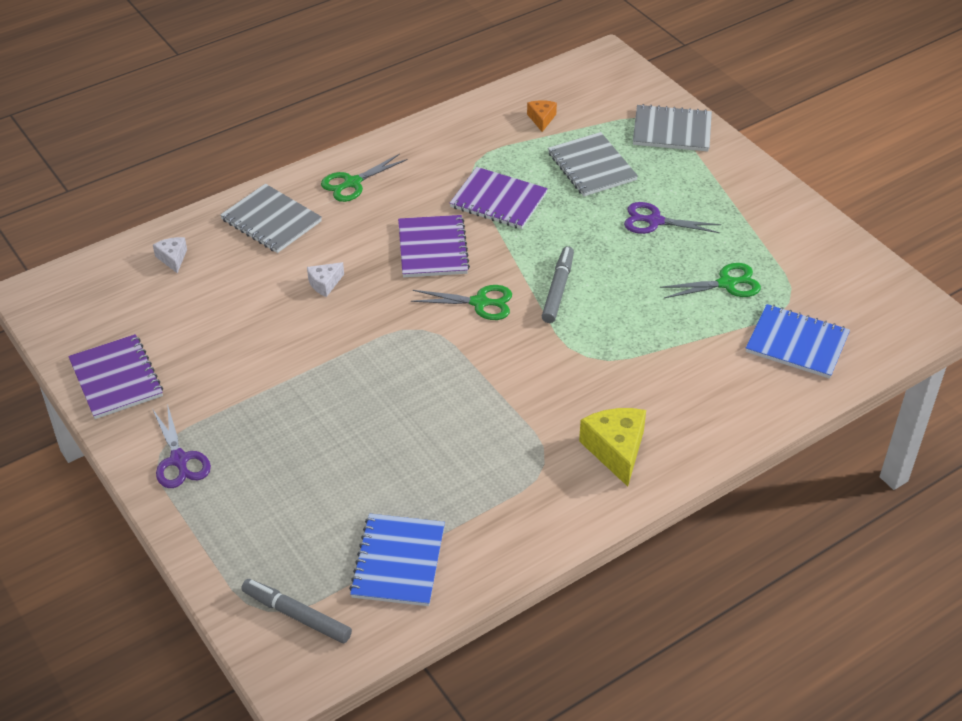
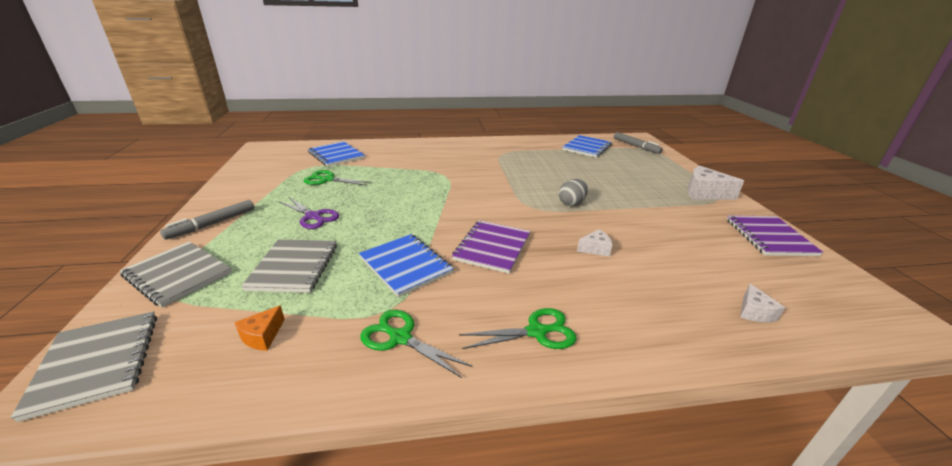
camera: 155 degrees left, 15 degrees down
purple scissors [153,404,211,488] -> white cheese [687,165,744,200]
grey notebook [220,184,322,253] -> grey notebook moved to [11,311,157,422]
green scissors [411,285,512,320] -> green scissors moved to [360,310,472,378]
purple notebook [450,167,548,229] -> blue notebook [359,234,454,297]
grey marker [542,246,574,323] -> grey marker moved to [160,200,254,240]
yellow cheese [579,408,646,486] -> none
none -> grey egg [559,179,588,206]

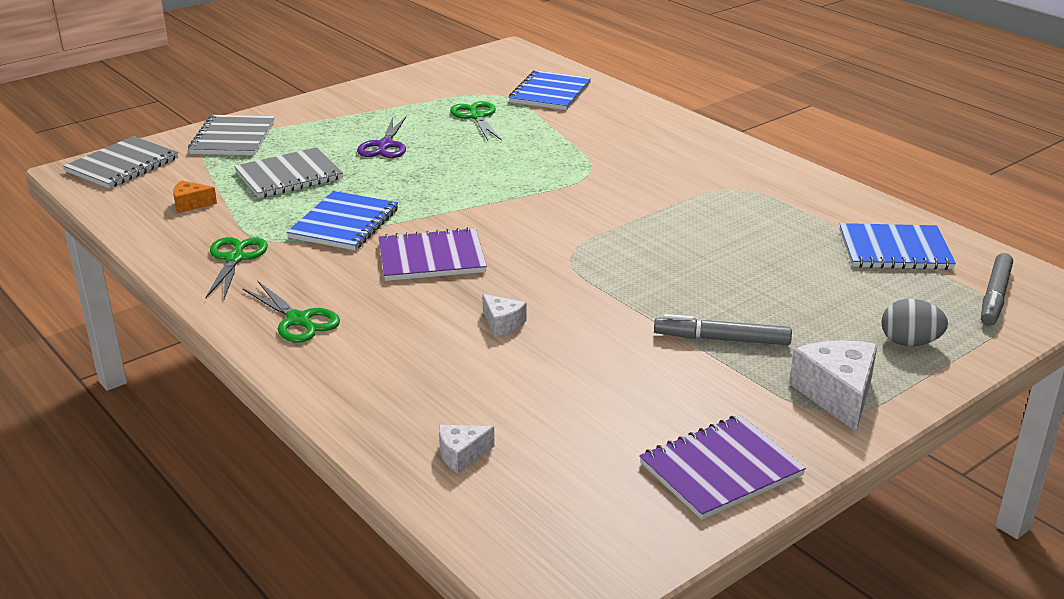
camera: 60 degrees right, 0 degrees up
grey marker [160,200,254,240] -> grey marker moved to [654,314,792,345]
grey egg [559,179,588,206] -> grey egg moved to [881,299,948,346]

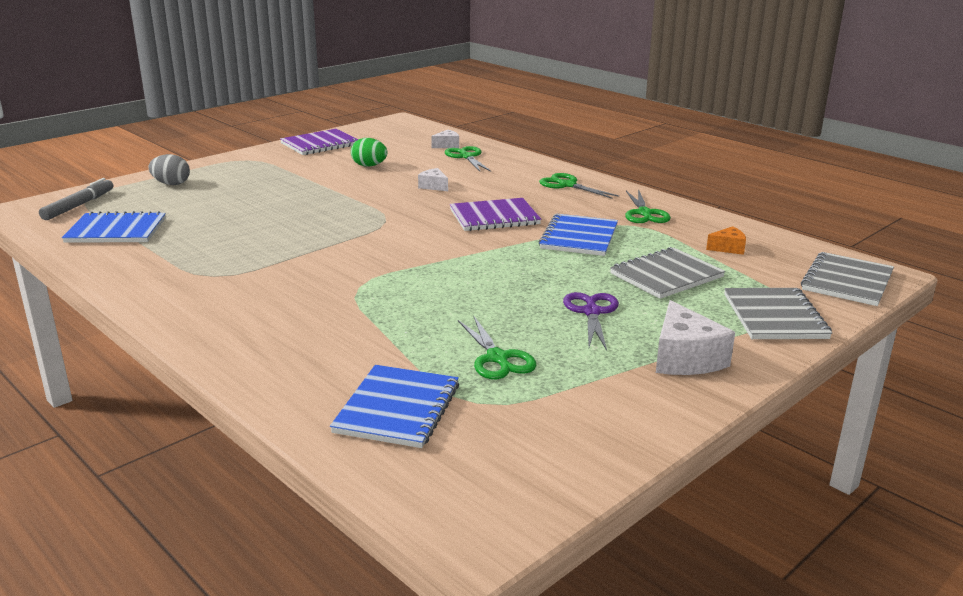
camera: 175 degrees right, 5 degrees down
grey marker [654,314,792,345] -> none
white cheese [789,340,878,432] -> white cheese moved to [656,300,735,375]
none -> green egg [351,138,388,167]
none -> green scissors [445,146,491,171]

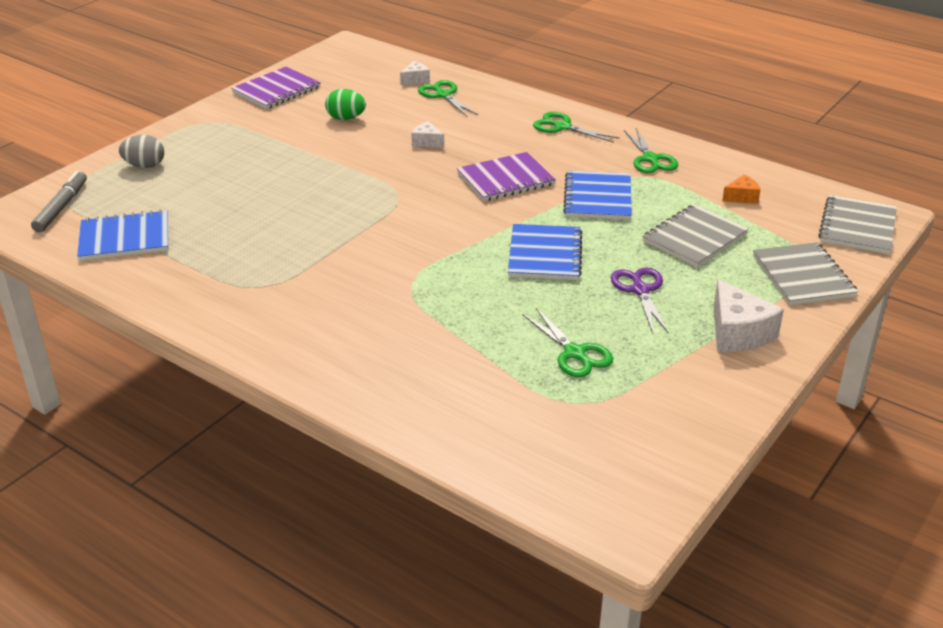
camera: 10 degrees left, 10 degrees up
blue notebook [330,365,459,448] -> blue notebook moved to [508,224,582,280]

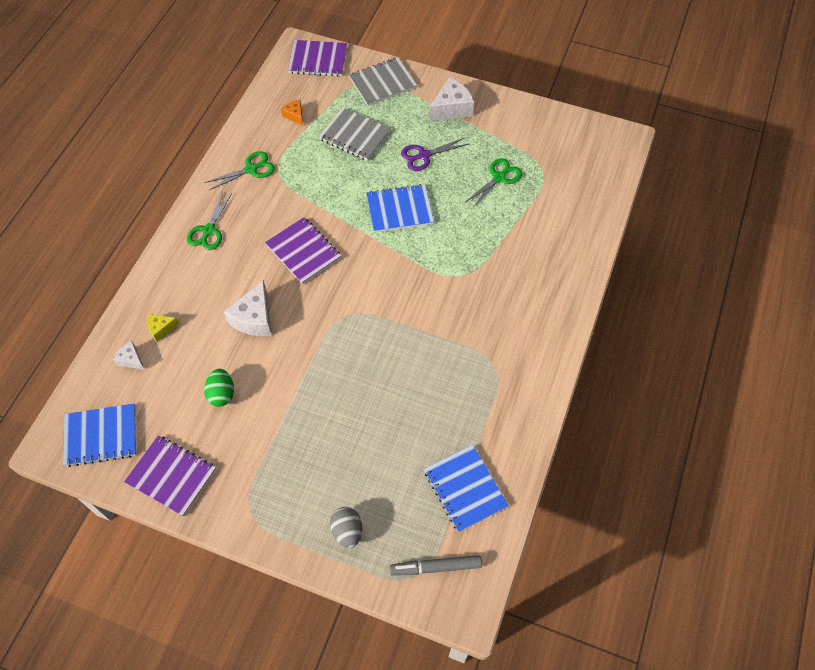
camera: 105 degrees left, 25 degrees up
white cheese [411,121,444,148] -> white cheese [224,280,272,336], size x1.83
green scissors [418,80,478,117] -> yellow cheese [148,314,179,341]
blue notebook [563,171,632,220] -> blue notebook moved to [63,404,136,467]
grey notebook [818,195,897,254] -> purple notebook [288,40,347,77]

